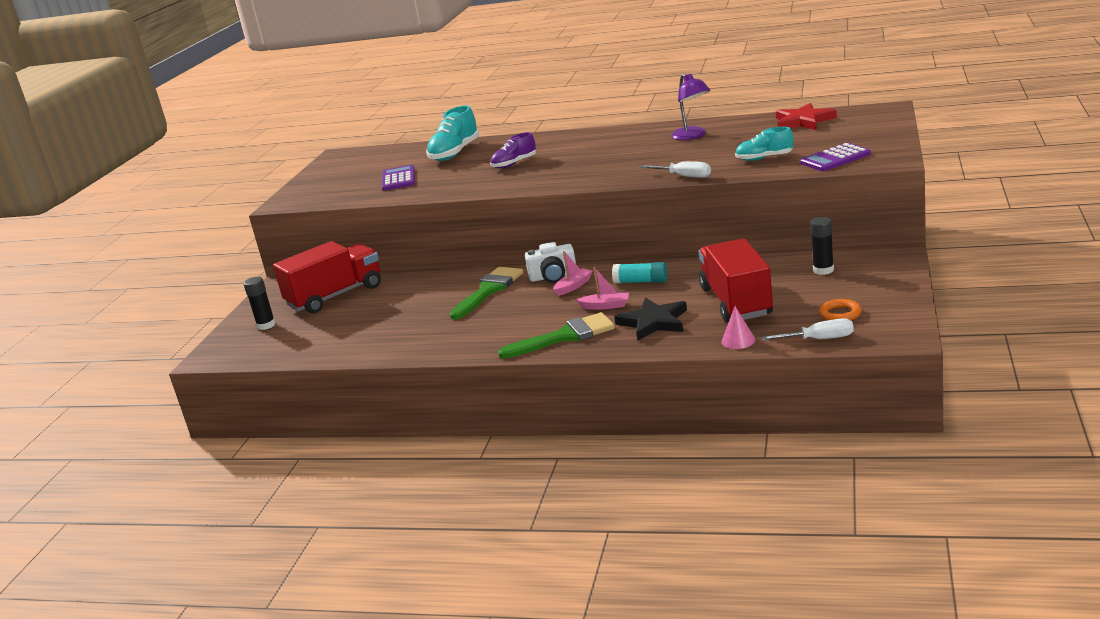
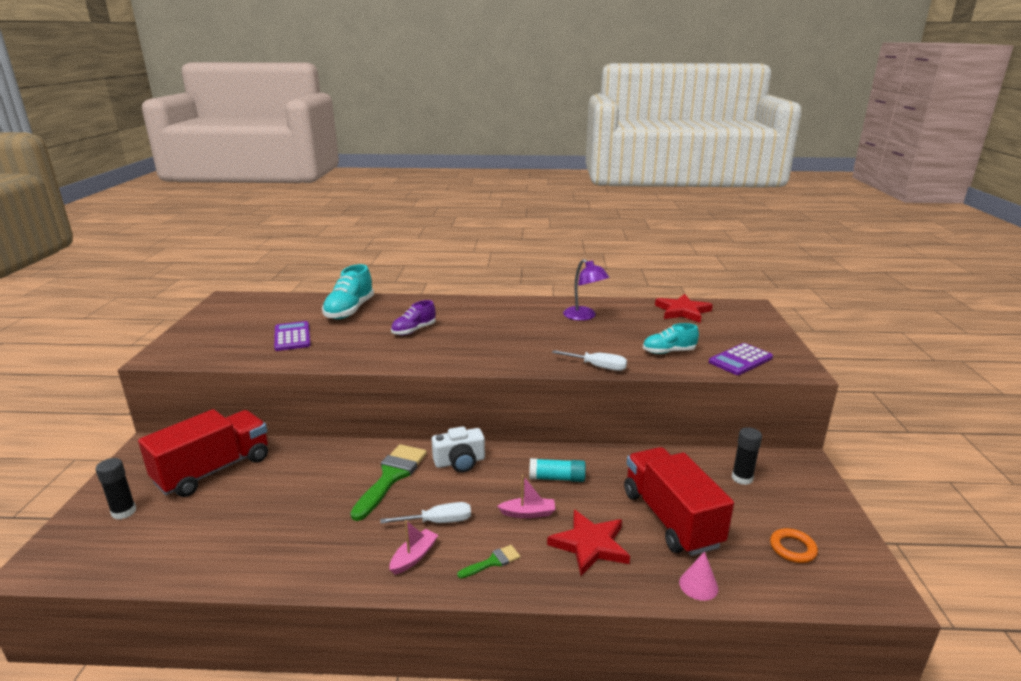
camera: 15 degrees left, 0 degrees up
green brush [498,312,615,359] -> green brush [457,545,520,578], size x0.48
pink boat [553,251,592,296] -> pink boat moved to [389,520,438,575]
black star [614,298,687,341] -> red star [547,510,630,576]
white screwdriver [761,318,854,340] -> white screwdriver moved to [380,502,471,524]

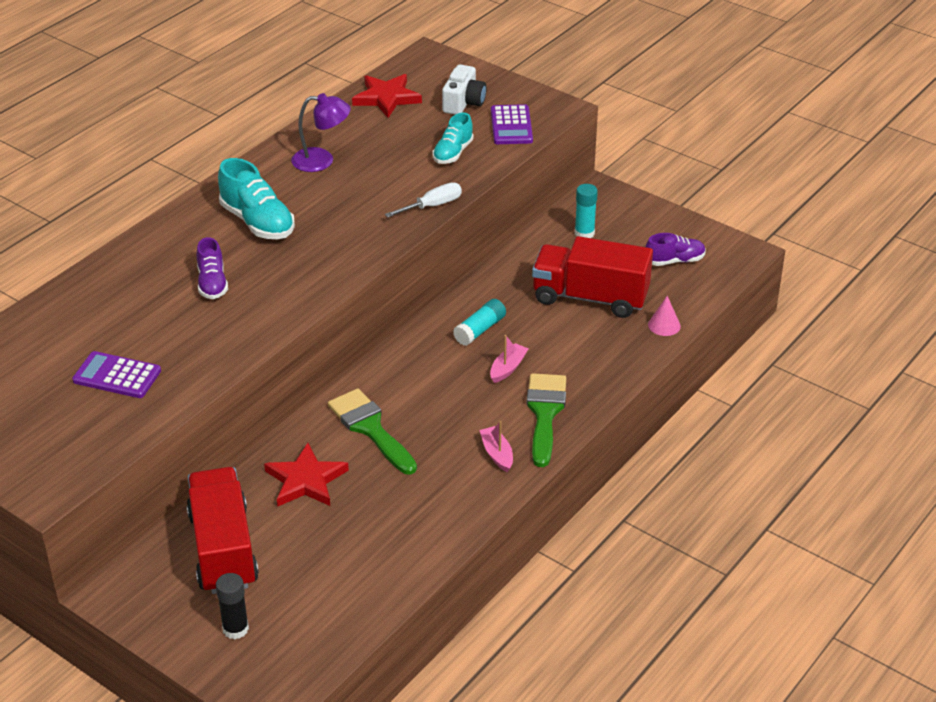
camera: 55 degrees left, 15 degrees up
turquoise shoe [322,264,374,319] -> turquoise shoe moved to [218,158,295,239]
white screwdriver [380,502,471,524] -> none
white camera [432,426,485,473] -> white camera moved to [442,65,487,114]
green brush [457,545,520,578] -> green brush [527,373,566,467], size x2.07
red star [547,510,630,576] -> red star moved to [264,443,349,506]
black glue stick [732,427,762,485] -> turquoise glue stick [575,184,598,238]
orange ring [770,528,818,563] -> purple shoe [645,233,706,266]

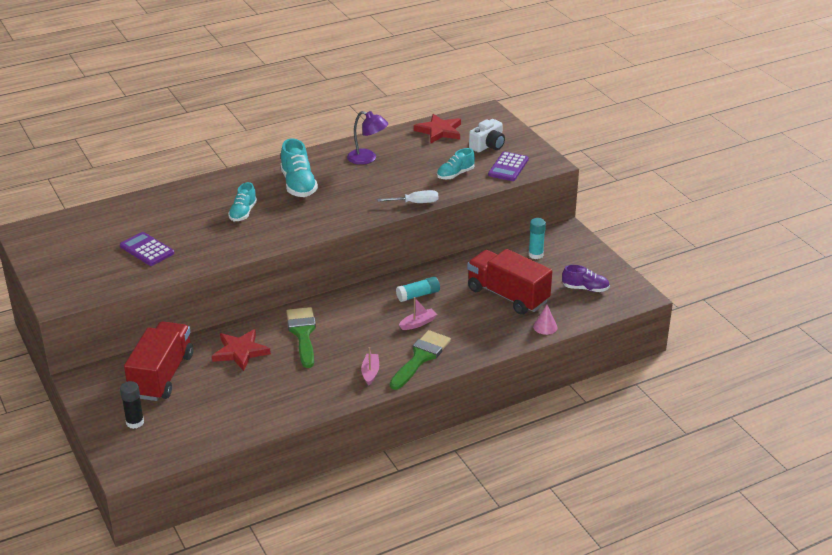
camera: 25 degrees right, 5 degrees down
purple shoe [197,237,228,299] -> turquoise shoe [228,182,257,221]

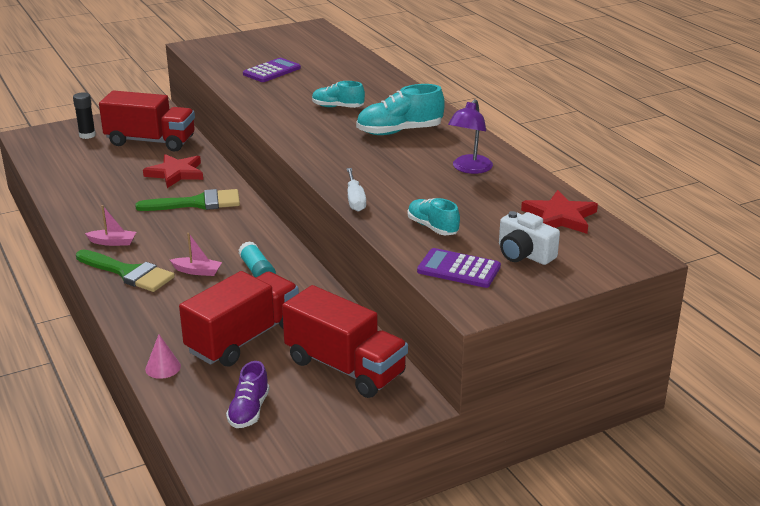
camera: 90 degrees right, 5 degrees down
pink boat [399,297,437,330] -> pink boat turned 45 degrees counterclockwise [170,233,222,276]
turquoise glue stick [529,218,546,259] -> red truck [282,285,408,398]

